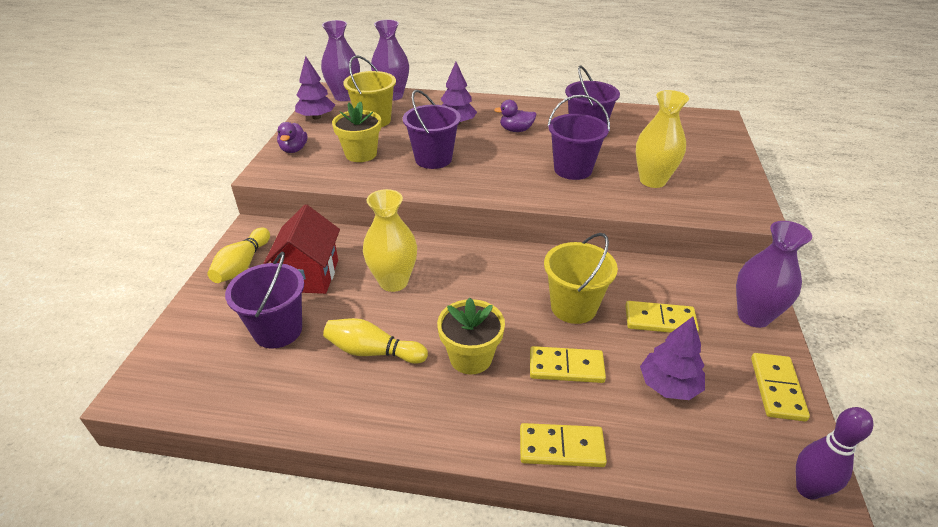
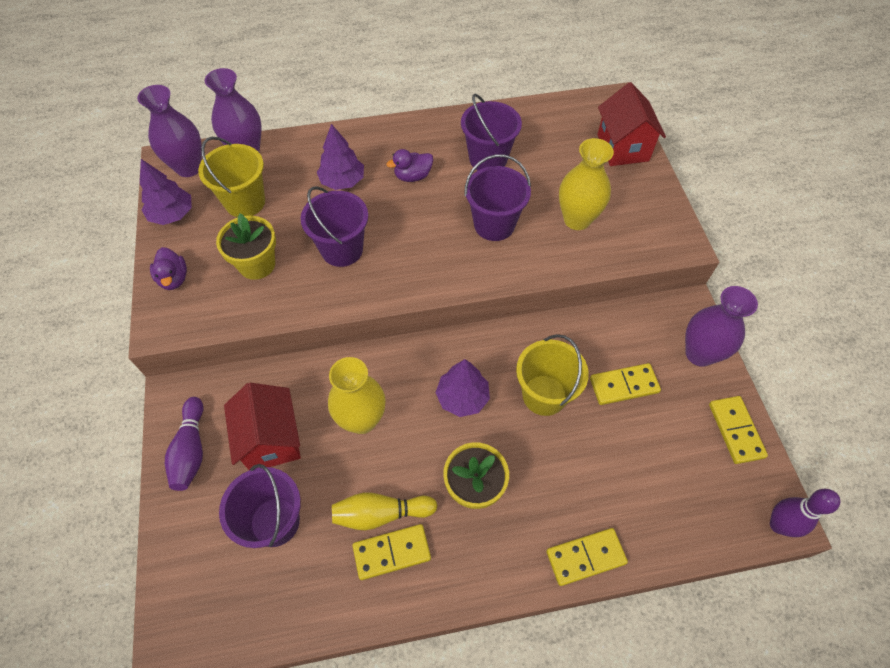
camera: 20 degrees left, 20 degrees up
yellow bowling pin [207,228,270,283] -> purple bowling pin [165,397,203,491]
yellow domino [530,346,606,383] -> yellow domino moved to [352,524,431,580]
purple tree [640,317,705,400] -> purple tree moved to [435,359,490,417]
none -> red house [597,82,666,166]

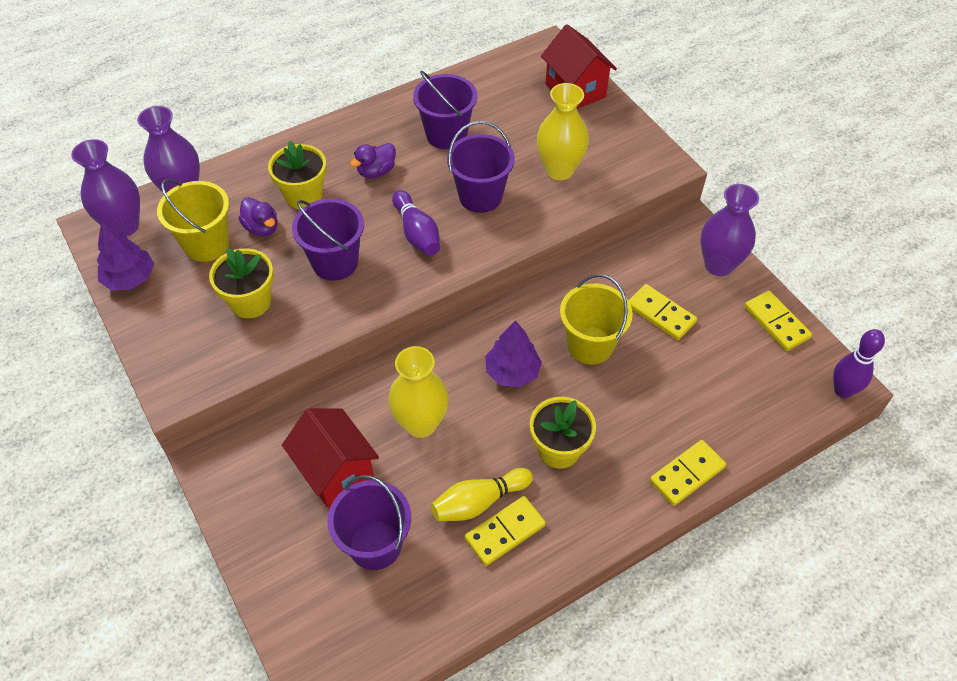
camera: 20 degrees left, 5 degrees down
purple duck [150,247,187,290] -> purple duck moved to [239,197,277,236]
purple bowling pin [165,397,203,491] -> purple bowling pin moved to [392,190,440,256]
purple tree [317,124,364,190] -> yellow flower pot [268,141,326,209]
yellow domino [590,363,661,405] -> yellow domino turned 75 degrees clockwise [628,284,697,340]

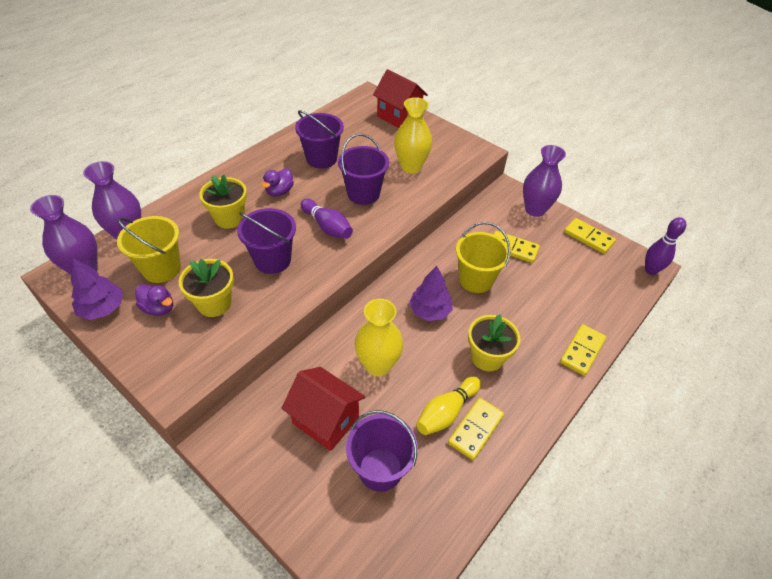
camera: 20 degrees left, 5 degrees down
purple duck [239,197,277,236] -> purple duck moved to [135,284,173,316]

